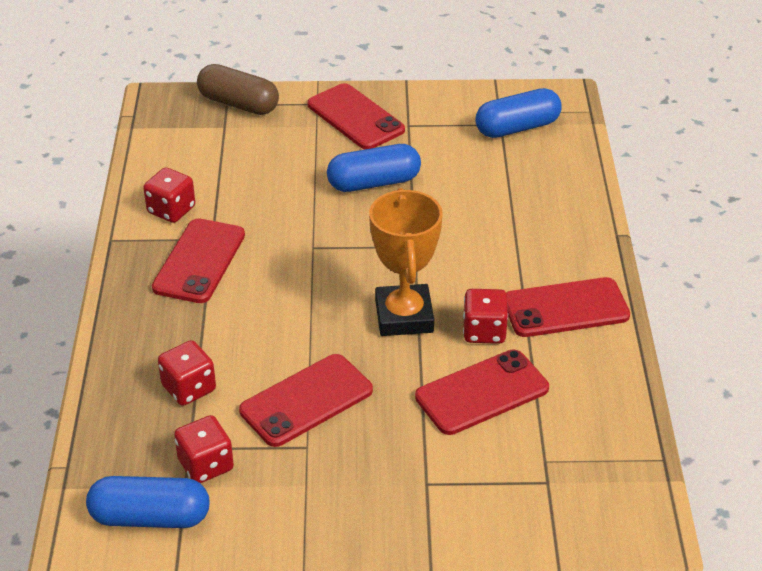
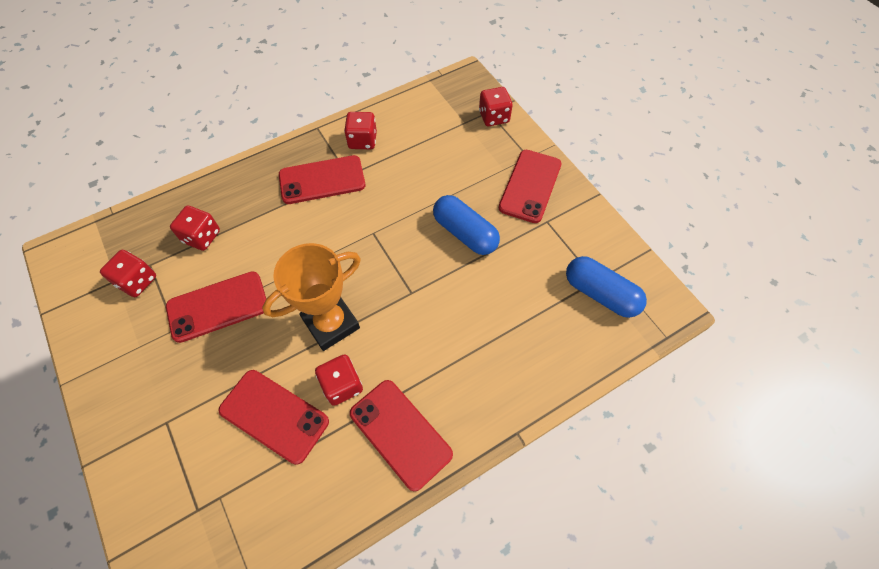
camera: 60 degrees right, 20 degrees up
blue capsule [86,476,209,528] -> none
brown capsule [197,64,279,115] -> red dice [479,87,513,126]
red phone [239,354,373,447] -> red phone turned 45 degrees counterclockwise [166,271,266,343]

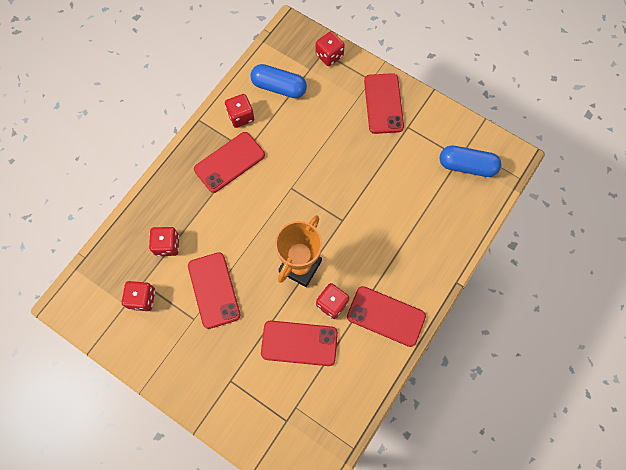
camera: 25 degrees left, 10 degrees up
red phone [166,271,266,343] -> red phone turned 60 degrees counterclockwise [188,252,241,329]
blue capsule [433,195,500,255] -> blue capsule moved to [250,64,307,98]

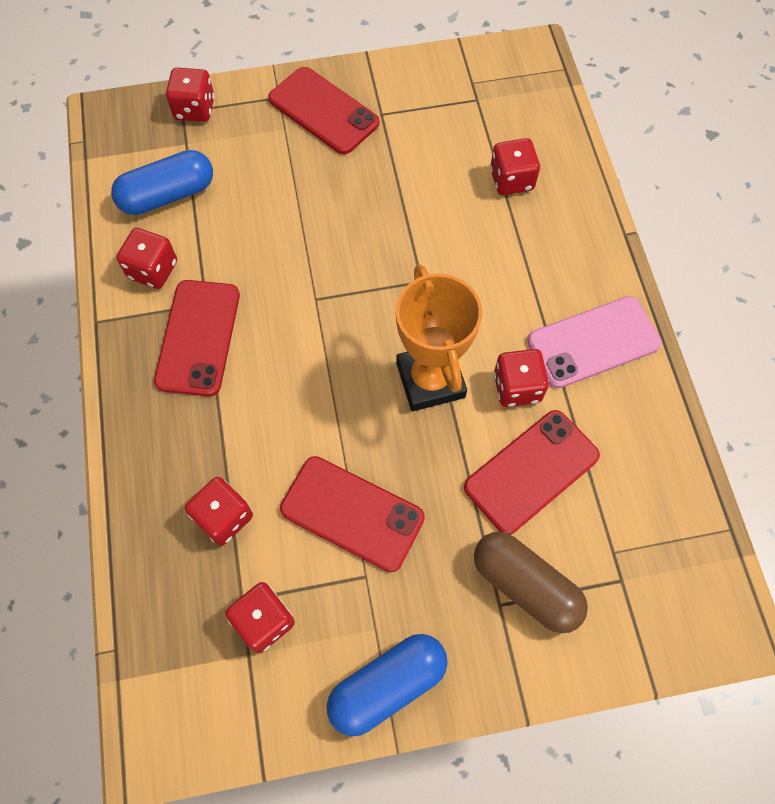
camera: 45 degrees left, 5 degrees down
red phone [347,286,426,347] -> pink phone [527,296,662,388]
blue capsule [440,146,501,177] -> blue capsule moved to [327,634,448,736]
none -> brown capsule [474,532,588,633]
none -> red dice [490,138,540,195]

